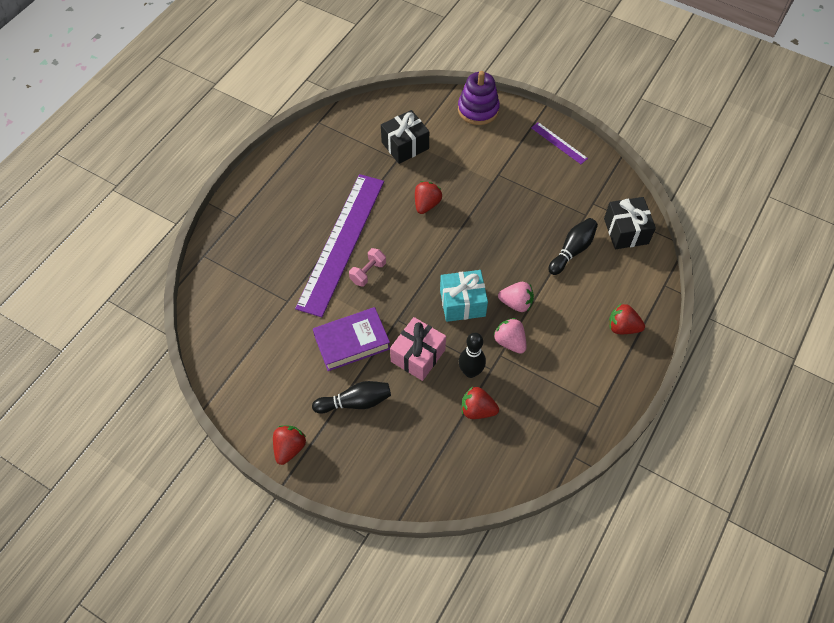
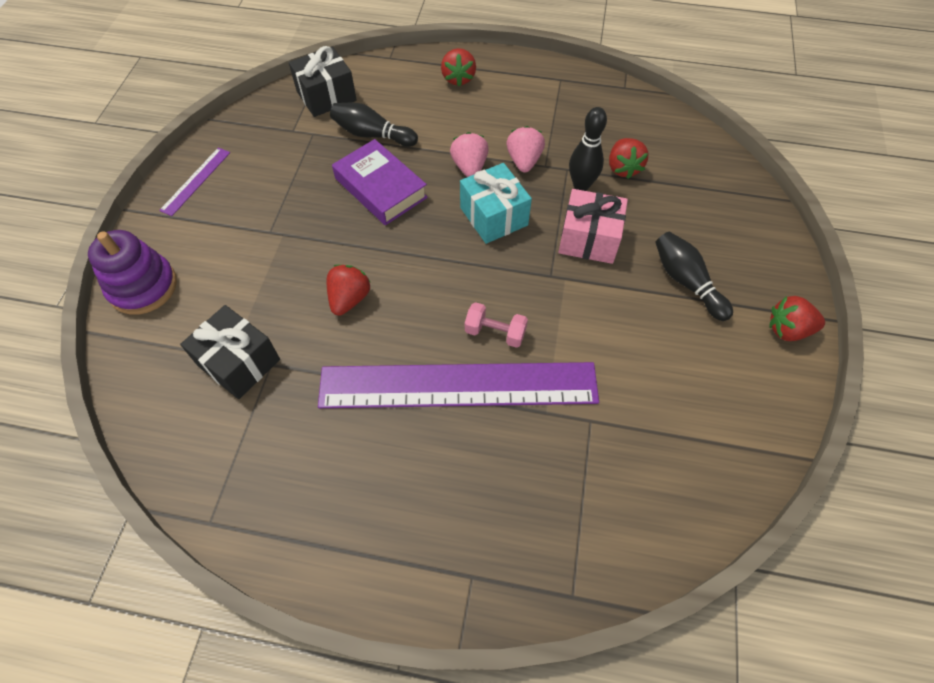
camera: 110 degrees left, 0 degrees up
purple book [313,307,390,371] -> purple book moved to [332,139,428,225]
red strawberry [415,181,442,214] -> red strawberry turned 105 degrees clockwise [327,265,370,316]
pink strawberry [494,318,526,354] -> pink strawberry turned 150 degrees clockwise [506,126,545,173]

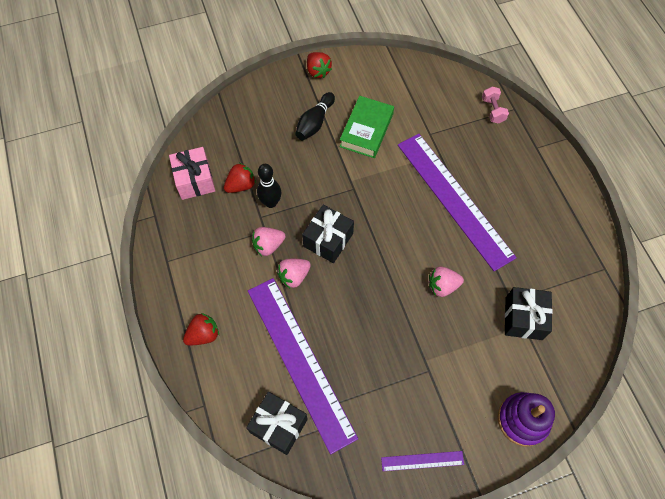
camera: 120 degrees left, 5 degrees up
red strawberry [327,265,370,316] -> pink strawberry [429,267,464,297]
black bowling pin [330,103,418,147] -> purple ruler [248,278,358,454]
purple book [332,139,428,225] -> none
turquoise gift [460,163,532,244] -> black gift [302,205,354,263]
pink dumbbell [465,302,528,348] -> pink dumbbell moved to [482,86,509,124]
pink gift [559,189,628,264] -> pink gift moved to [169,147,215,200]
none -> green book [340,96,394,158]

